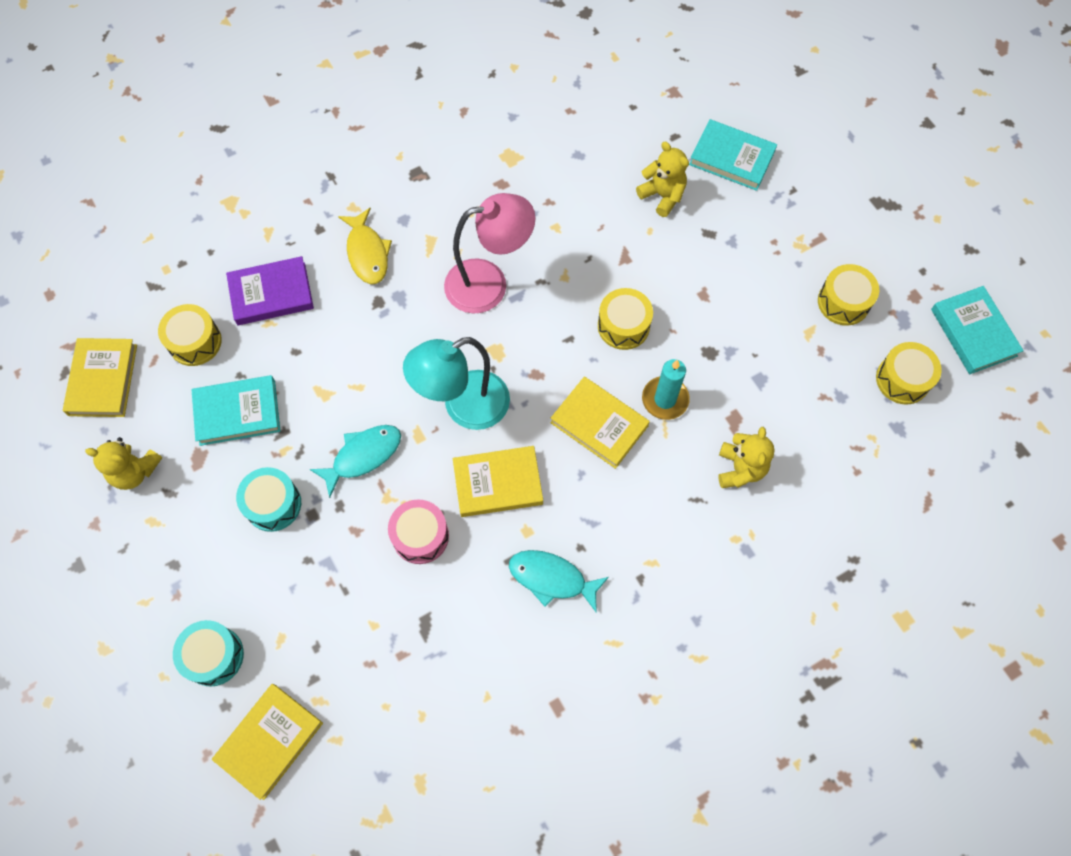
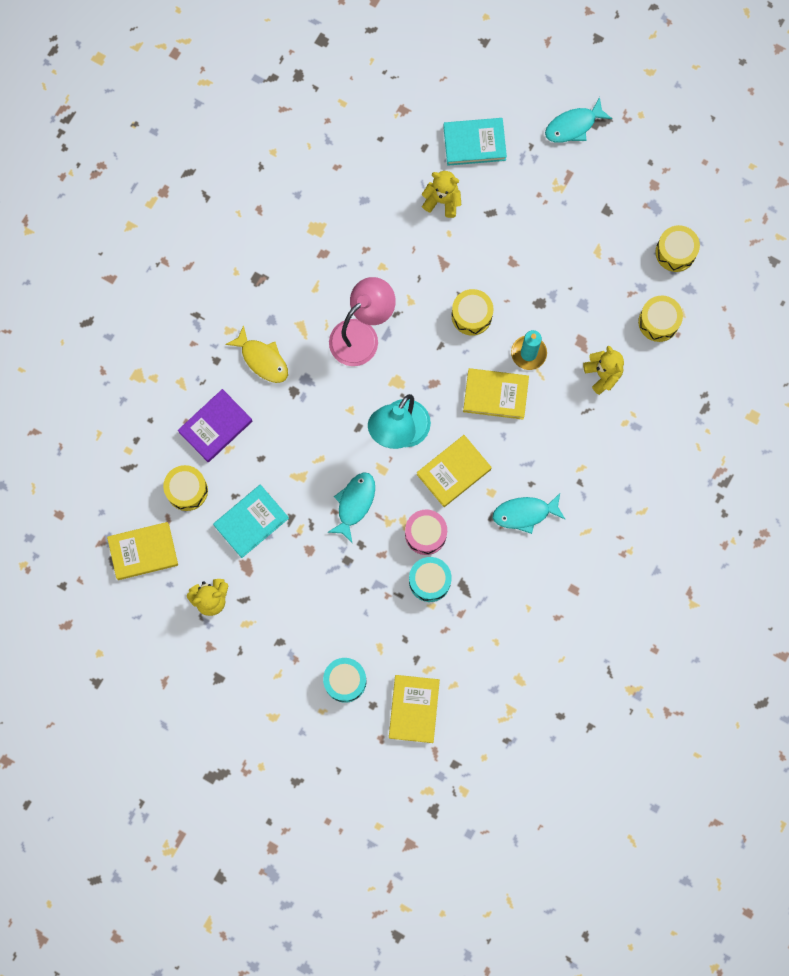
camera: 30 degrees left, 10 degrees up
yellow book [63,338,137,417] -> yellow book turned 75 degrees counterclockwise [107,522,178,580]
turquoise drum [236,467,301,532] -> turquoise drum moved to [409,557,452,602]
yellow drum [818,264,879,326] -> yellow drum moved to [638,296,683,342]
turquoise book [931,286,1024,374] -> none
none -> turquoise fish [545,97,612,143]

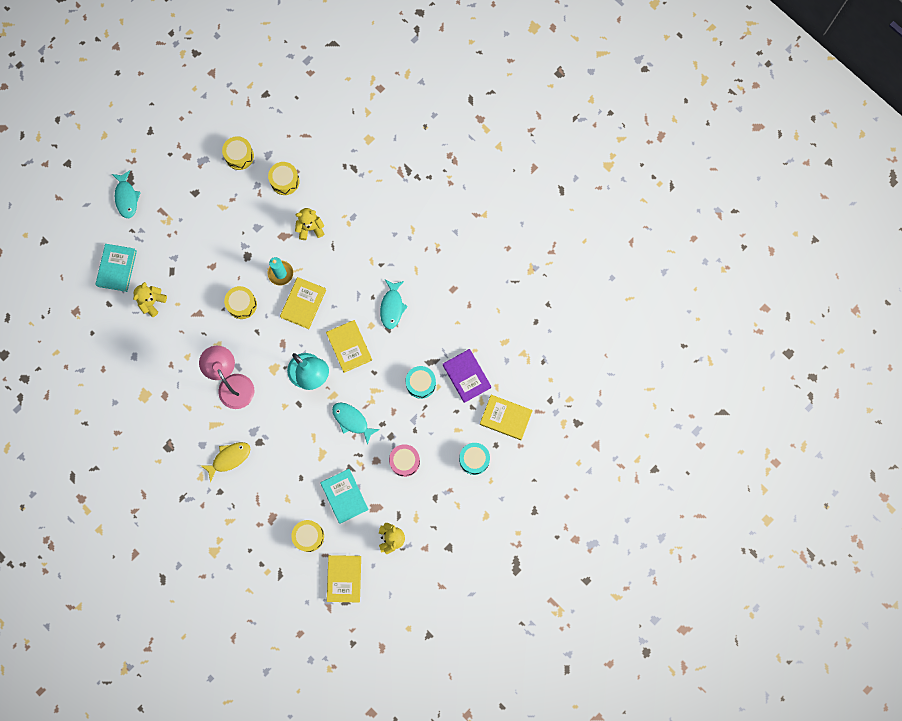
camera: 75 degrees left, 0 degrees up
purple book [178,389,252,462] -> purple book moved to [443,349,491,403]
pink drum [405,510,447,555] -> pink drum moved to [389,444,420,477]

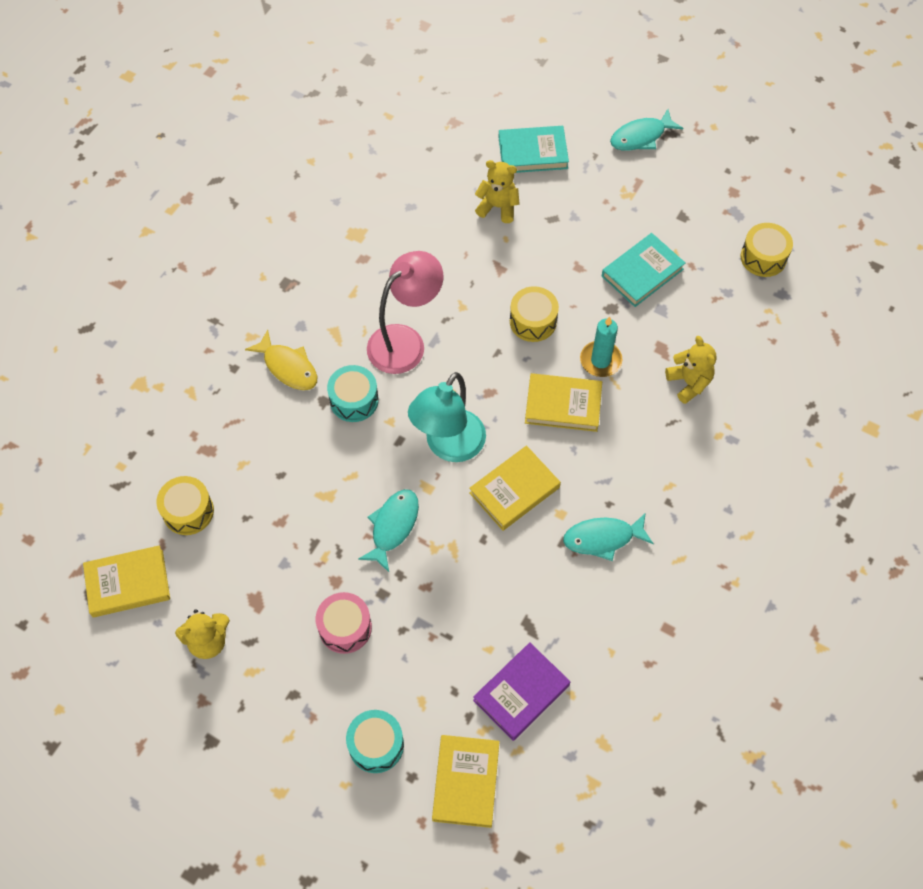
camera: 75 degrees right, 15 degrees down
yellow drum [268,162,300,195] -> none
turquoise book [320,469,369,524] -> turquoise book moved to [602,233,685,307]
turquoise drum [405,366,436,399] -> turquoise drum moved to [327,365,379,422]

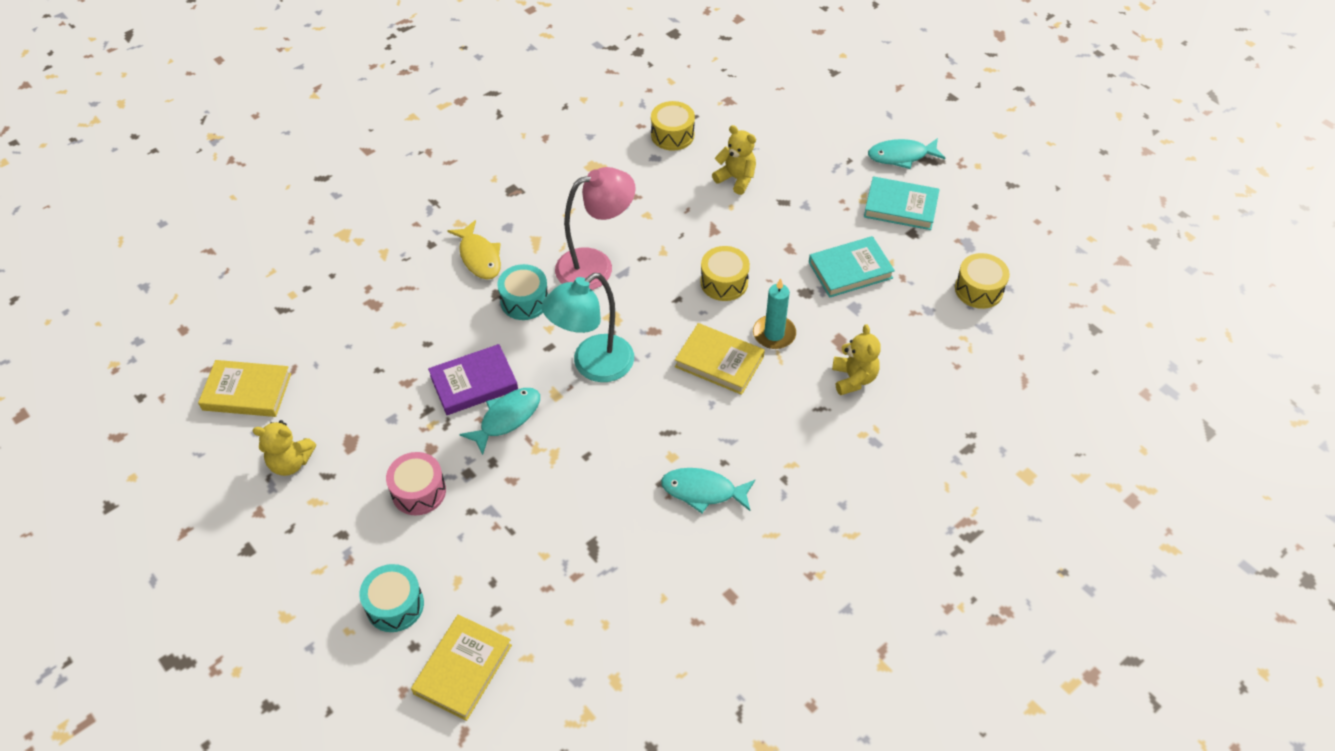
camera: 20 degrees right, 10 degrees down
yellow drum [156,476,214,535] -> yellow drum moved to [651,101,695,151]
yellow book [469,445,561,531] -> none
purple book [473,642,570,741] -> purple book moved to [428,344,518,415]
turquoise book [499,126,569,173] -> turquoise book moved to [864,176,940,230]

